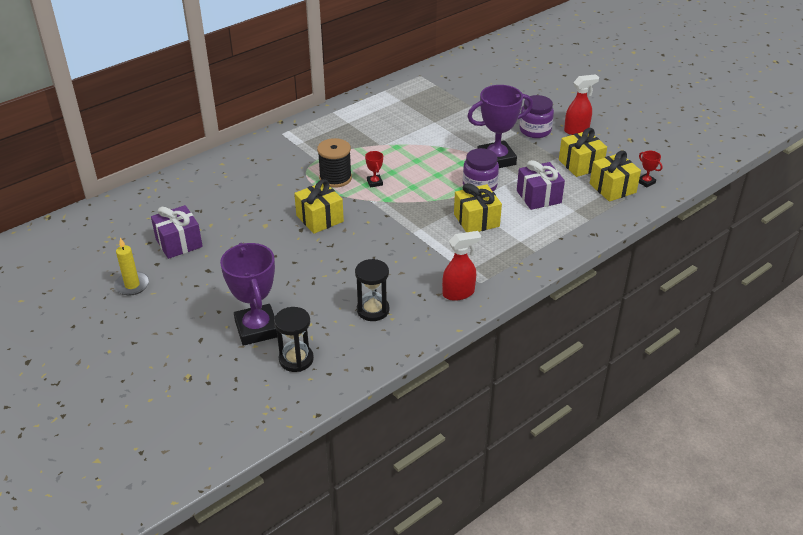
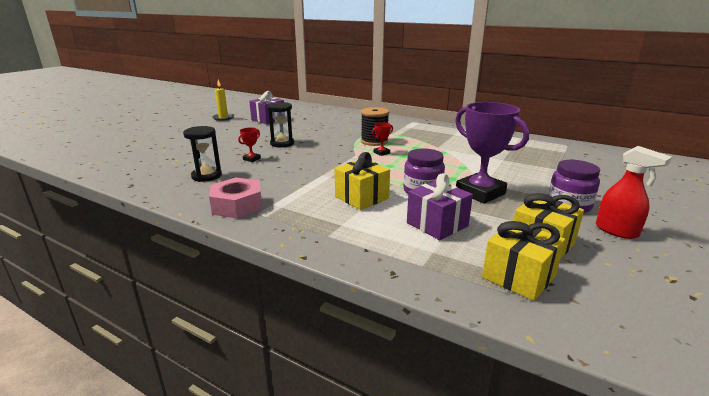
camera: 70 degrees right, 15 degrees down
purple trophy [220,243,277,346] -> none
black hourglass [274,307,314,372] -> black hourglass moved to [267,102,294,148]
yellow gift [294,179,344,234] -> none
red spray bottle [442,231,481,301] -> pink nut [209,177,262,219]
red trophy [639,151,662,188] -> red trophy moved to [238,128,261,162]

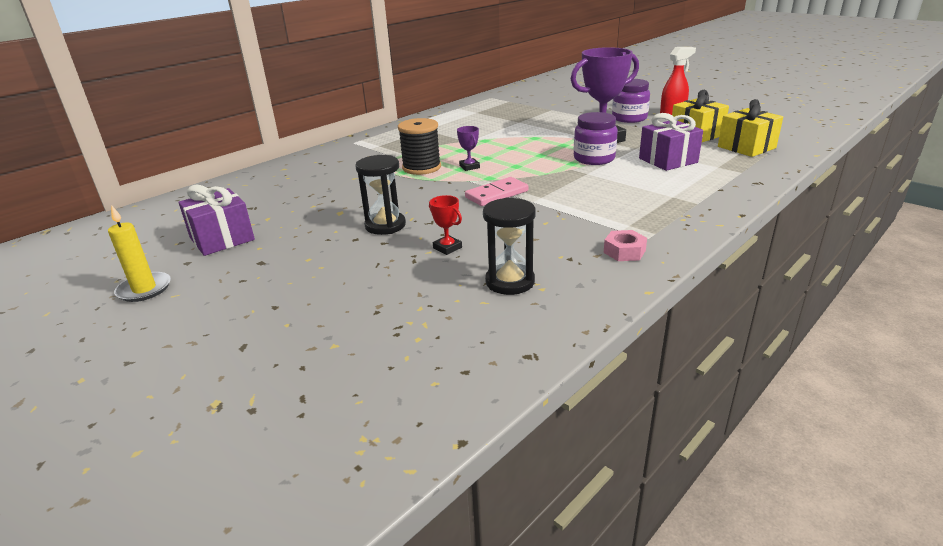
camera: 75 degrees left, 5 degrees up
pink nut [209,177,262,219] -> pink nut [604,230,647,261], size x0.56
yellow gift [335,152,390,210] -> none
red trophy [371,122,393,156] -> purple trophy [457,126,480,171]
none -> pink domino [465,177,528,206]

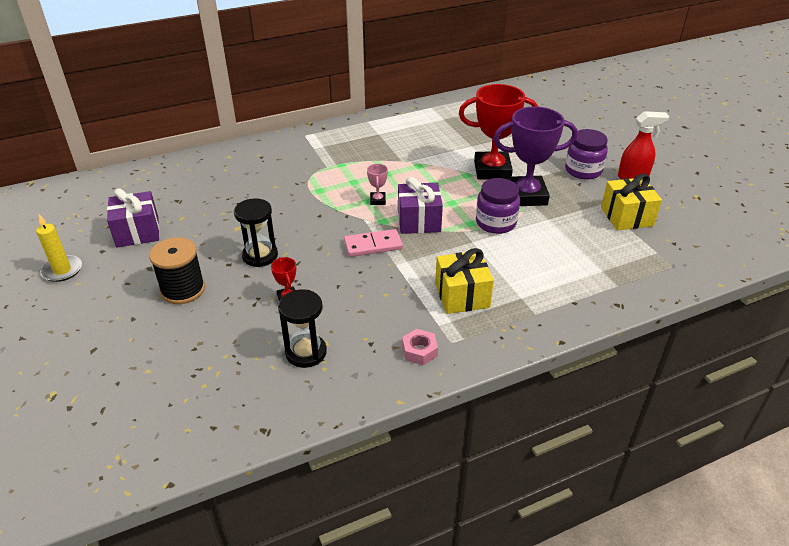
camera: 20 degrees right, 10 degrees up
black spool [398,118,441,175] -> black spool moved to [149,237,205,304]
purple trophy [457,126,480,171] -> pink trophy [367,164,388,205]
purple gift [639,113,703,171] -> purple gift moved to [398,177,443,234]
yellow gift [718,99,783,157] -> yellow gift moved to [435,248,494,314]
none -> red trophy [459,84,539,179]

